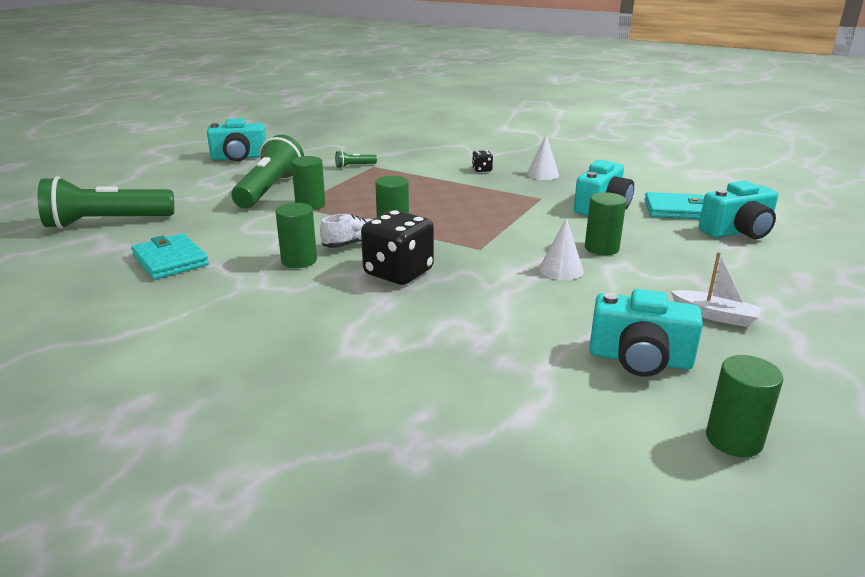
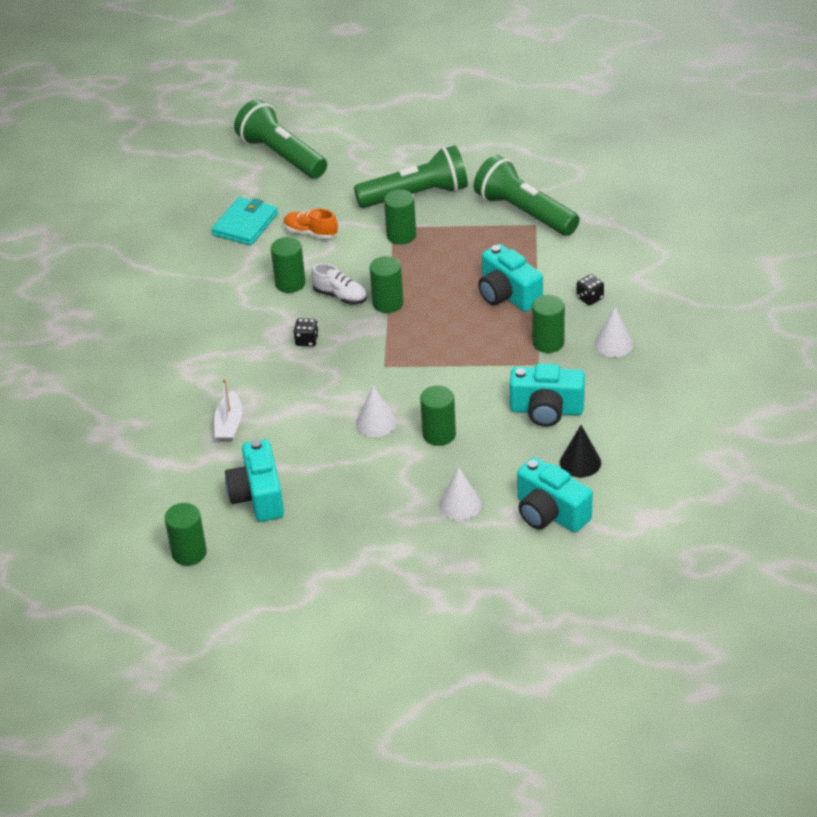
camera: 65 degrees right, 15 degrees up
turquoise camera [207,118,266,162] -> turquoise camera moved to [478,244,543,312]
green flashlight [335,151,377,168] -> green flashlight [474,155,580,236], size x2.40
black dice [361,210,434,285] -> black dice [293,318,319,347], size x0.45
turquoise wallet [644,192,704,219] -> black cone [560,425,601,477]
white boat [671,252,762,327] -> white boat moved to [214,379,242,442]
none -> orange shoe [284,209,338,239]
none -> white cone [439,467,481,520]
none -> green cylinder [532,295,565,353]

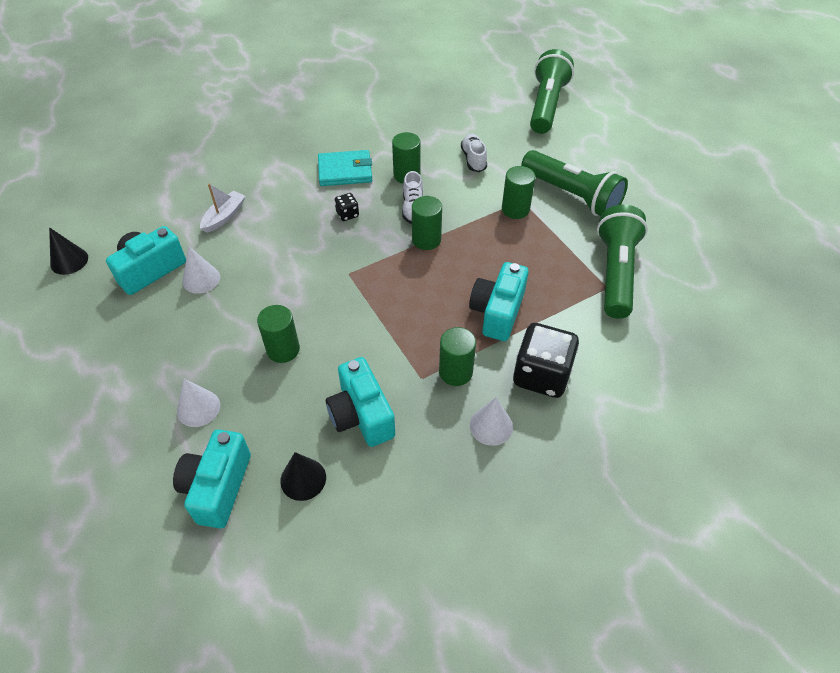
camera: 55 degrees right, 10 degrees up
green cylinder [164,503,207,566] -> black cone [49,227,88,275]
turquoise wallet [211,197,278,246] -> turquoise wallet moved to [318,150,372,186]
white boat [214,379,242,442] -> white boat turned 150 degrees clockwise [200,183,246,233]
orange shoe [284,209,338,239] -> white shoe [461,133,487,172]
white cone [356,386,396,437] -> white cone moved to [183,246,220,294]
black dice [576,274,604,305] -> black dice [513,323,579,398], size x2.21

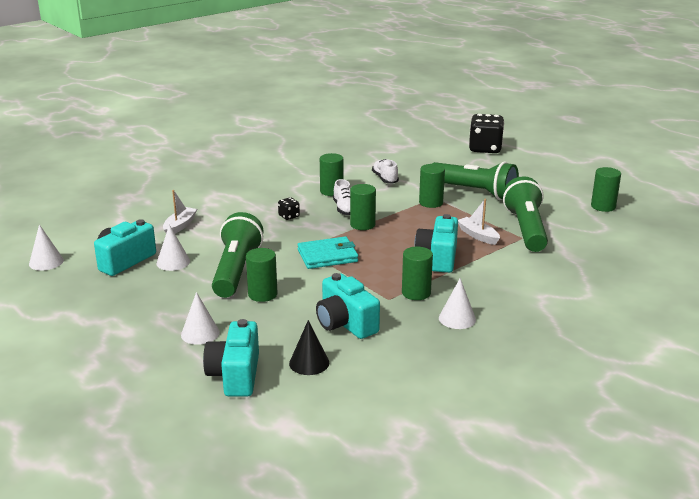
camera: 10 degrees left, 25 degrees down
black cone [49,227,88,275] -> white cone [29,224,64,271]
turquoise wallet [318,150,372,186] -> turquoise wallet moved to [297,236,358,269]
black dice [513,323,579,398] -> black dice moved to [469,114,504,153]
green flashlight [530,49,574,134] -> green flashlight moved to [212,212,263,298]
none -> white boat [458,199,500,245]
none -> green cylinder [591,167,621,212]

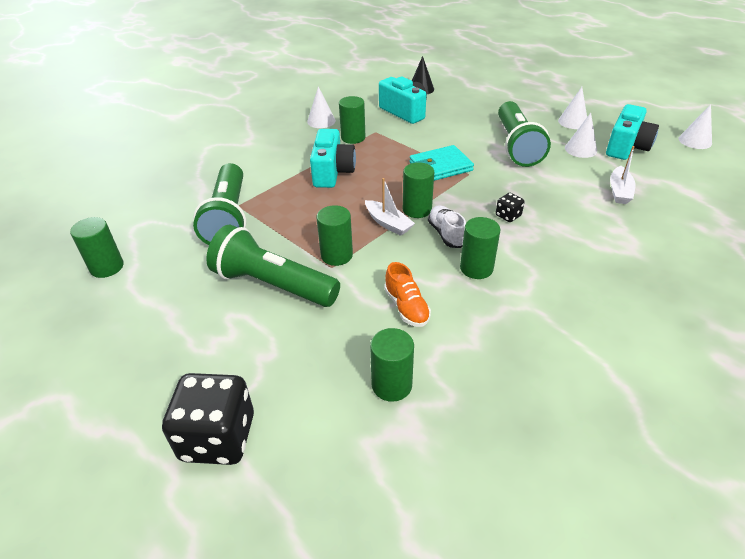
camera: 175 degrees right, 15 degrees up
white cone [181,292,220,345] -> white cone moved to [558,87,587,129]
turquoise camera [203,319,259,397] -> none
green cylinder [246,248,277,302] -> green cylinder moved to [370,328,414,402]
white shoe [372,159,399,183] -> orange shoe [384,262,431,327]
white boat [458,199,500,245] -> white boat moved to [365,178,415,236]

